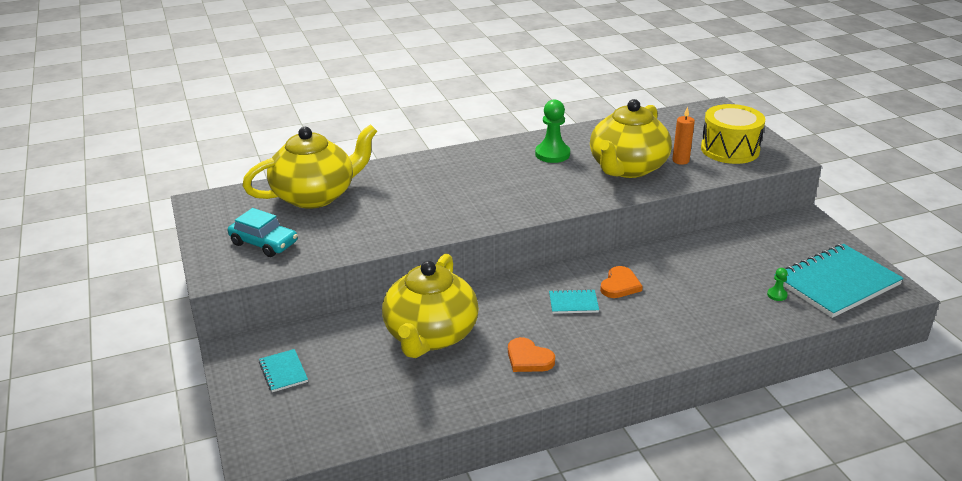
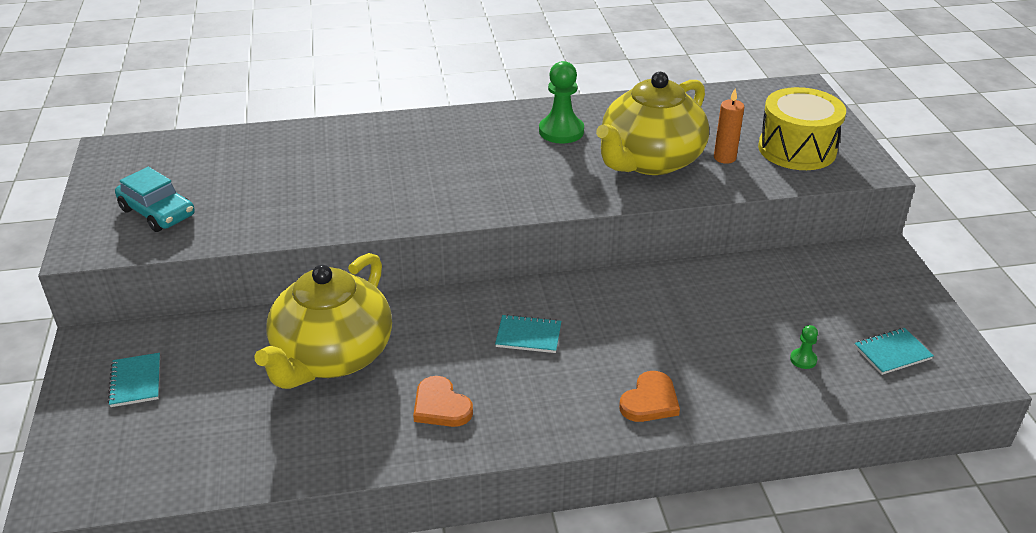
camera: 10 degrees right, 5 degrees up
yellow teapot [242,124,377,209] -> none
orange heart [600,266,643,298] -> orange heart moved to [619,371,680,422]
turquoise notebook [775,244,904,318] -> turquoise notebook [854,328,934,375], size x0.44

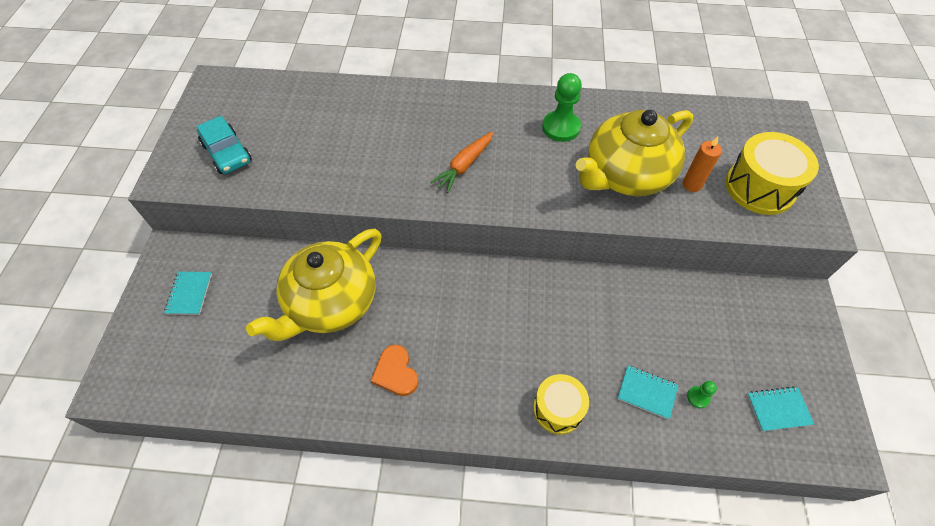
camera: 15 degrees right, 20 degrees up
turquoise notebook [495,314,561,353] -> turquoise notebook moved to [617,365,678,420]
orange heart [619,371,680,422] -> yellow drum [533,374,589,434]
none -> orange carrot [430,132,493,193]

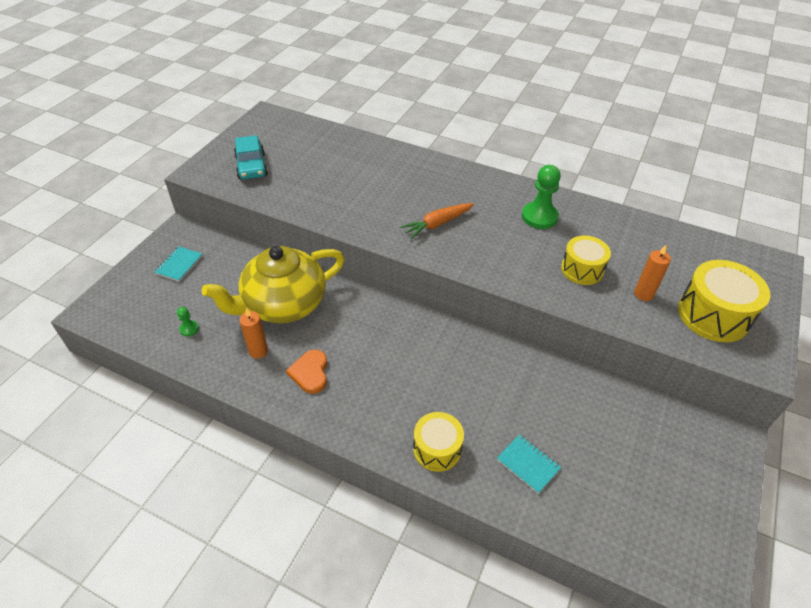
camera: 20 degrees right, 10 degrees down
yellow teapot [575,110,693,196] -> yellow drum [561,236,611,285]
green pawn [687,381,717,408] -> green pawn moved to [177,307,199,336]
turquoise notebook [747,386,814,431] -> none
none -> orange candle [239,307,268,359]

